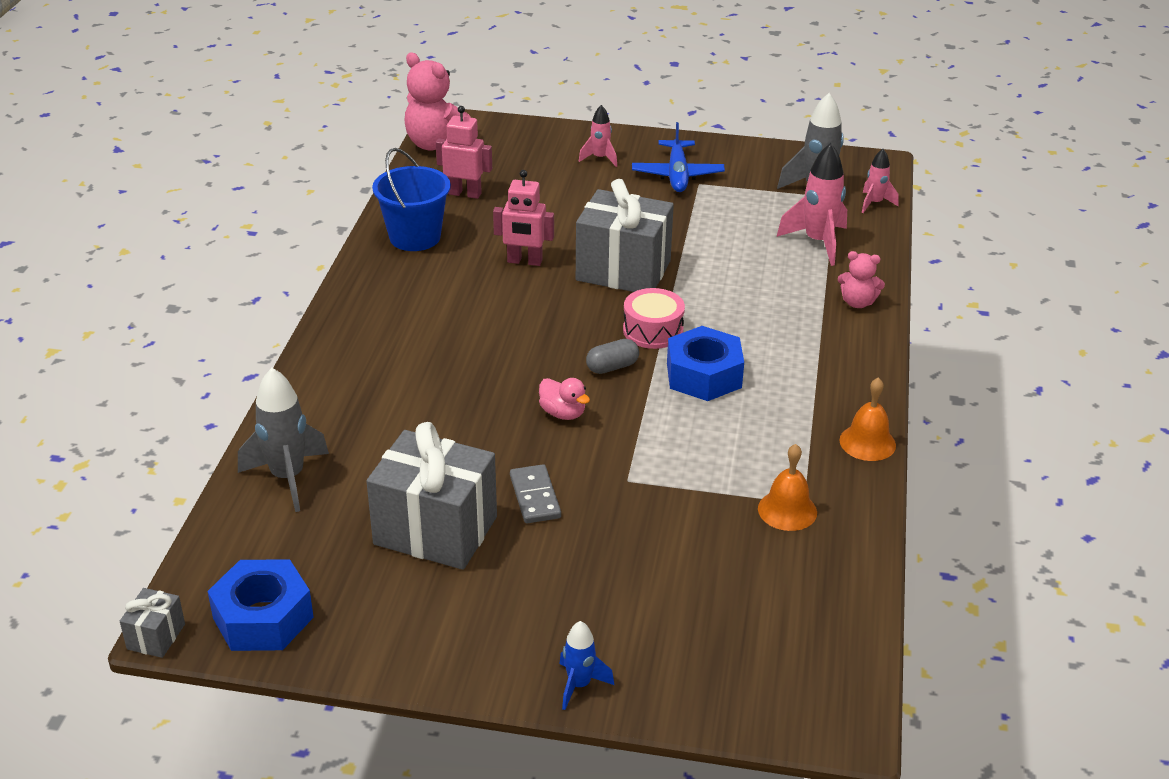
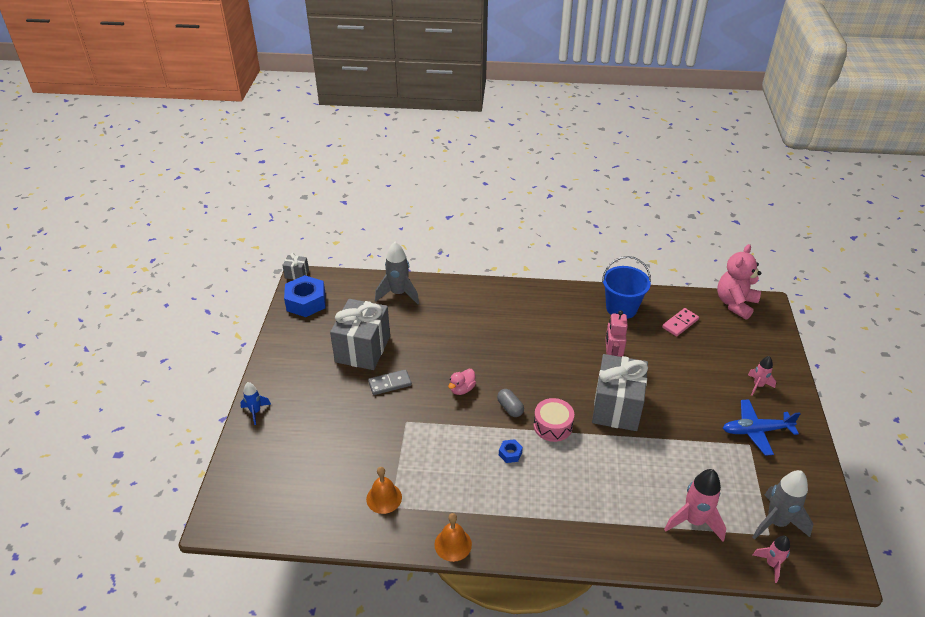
camera: 85 degrees right, 5 degrees up
pink robot [436,106,492,199] -> pink domino [662,308,699,336]
blue nut [667,326,744,401] -> blue nut [499,439,523,463], size x0.45
pink teddy bear [838,251,885,308] -> none

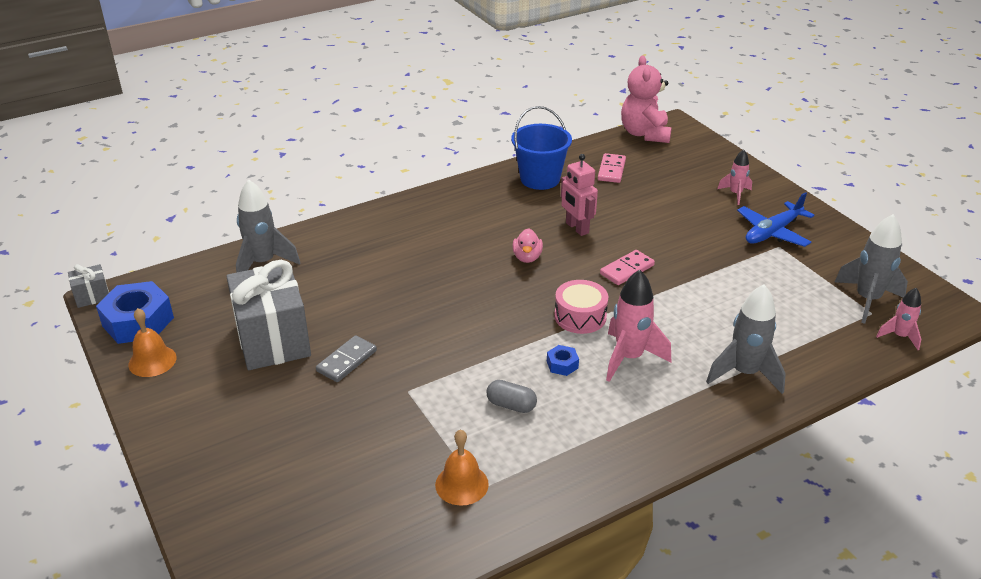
camera: 35 degrees left, 5 degrees down
blue rocket [240,382,271,425] -> none
orange bell [434,513,472,562] -> orange bell moved to [128,308,176,377]
pink duck [448,369,476,395] -> pink duck moved to [512,228,543,263]
grey capsule [497,389,524,417] -> grey capsule moved to [486,380,537,413]
grey gift [592,354,648,431] -> pink domino [600,250,655,285]
pink rocket [664,469,726,541] -> pink rocket moved to [606,270,671,382]
none -> grey rocket [706,284,786,394]

